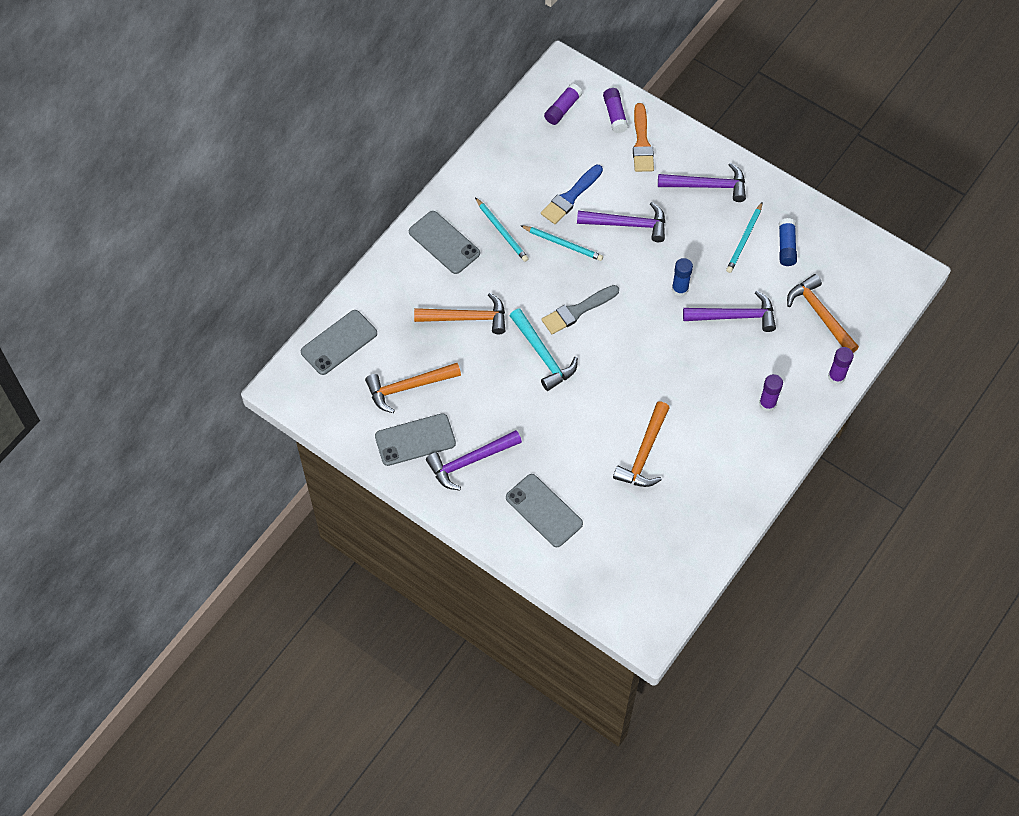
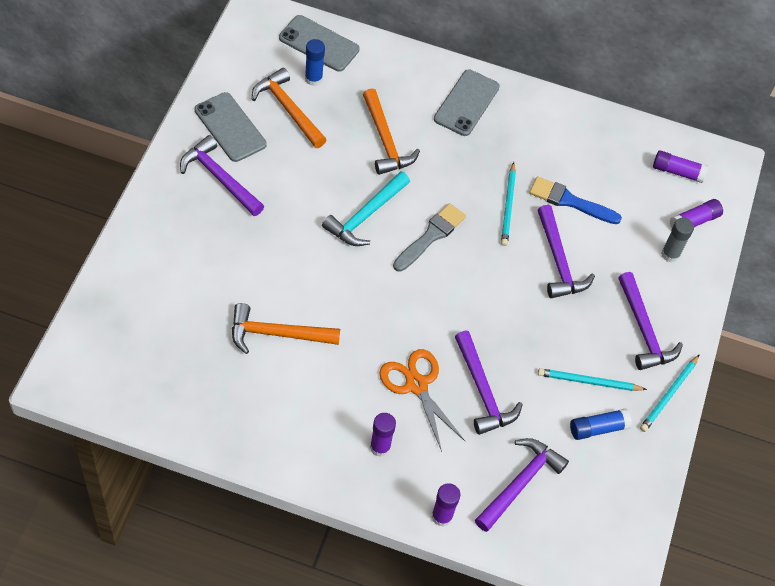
camera: 65 degrees right, 5 degrees down
turquoise pencil [475,197,529,262] -> turquoise pencil moved to [640,355,699,432]
grey phone [506,474,583,547] -> none
grey brush [541,285,619,334] -> grey brush turned 90 degrees clockwise [393,203,466,272]
orange brush [633,103,654,172] -> grey glue stick [661,218,694,263]
blue glue stick [672,258,693,297] -> blue glue stick moved to [305,39,325,86]
orange hammer [787,274,859,353] -> purple hammer [475,438,569,532]
none -> orange scissors [379,349,466,452]

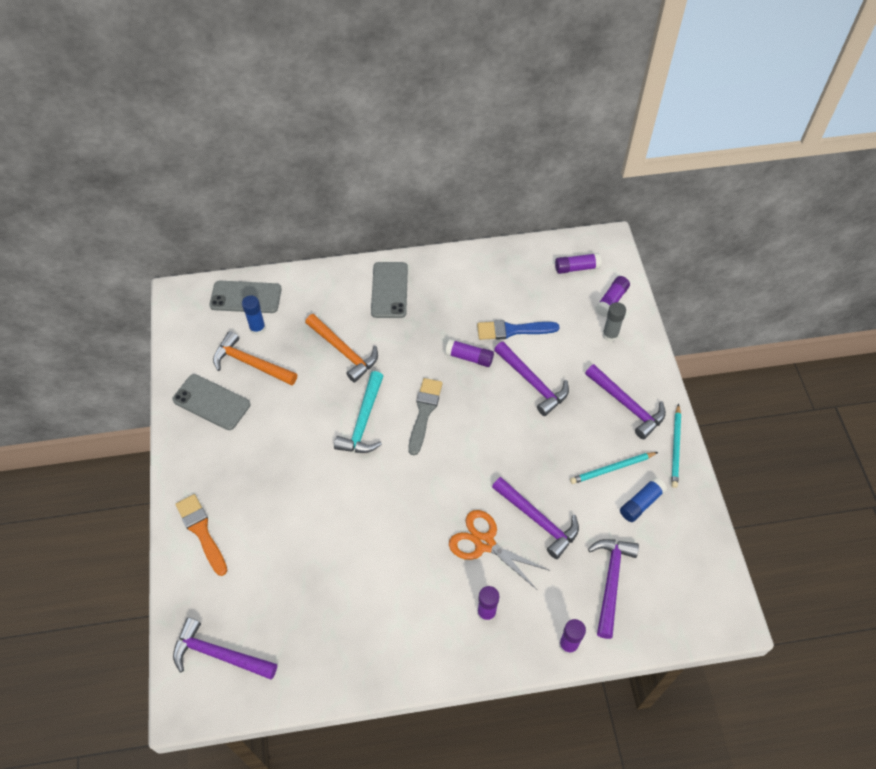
camera: 20 degrees left, 0 degrees up
purple hammer [180,135,264,216] -> purple hammer moved to [173,618,277,679]
orange hammer [232,303,340,354] -> none
turquoise pencil [501,162,516,246] -> purple glue stick [445,339,494,367]
none -> orange brush [176,494,227,576]

